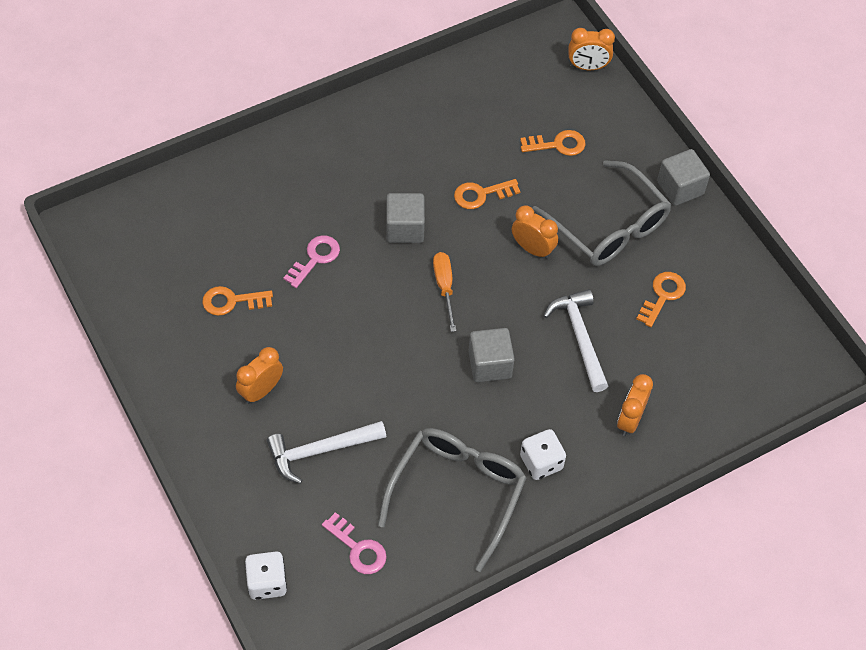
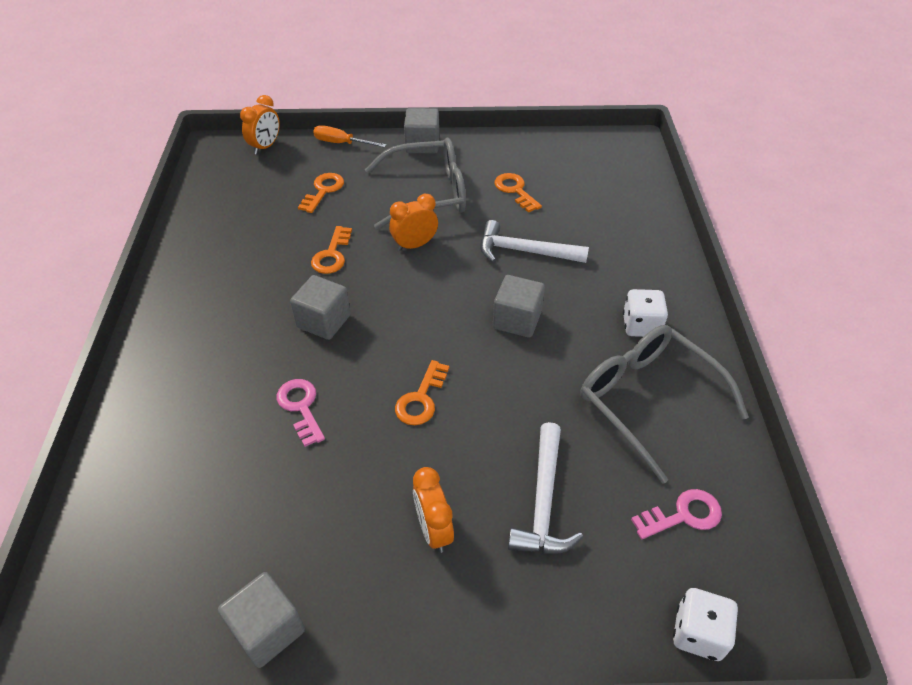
camera: 60 degrees left, 10 degrees down
orange key [202,286,273,316] -> orange key moved to [395,360,449,425]
orange screwdriver [433,252,456,332] -> orange screwdriver moved to [313,125,386,148]
orange clock [617,374,653,436] -> none
none -> grey cube [218,572,305,668]

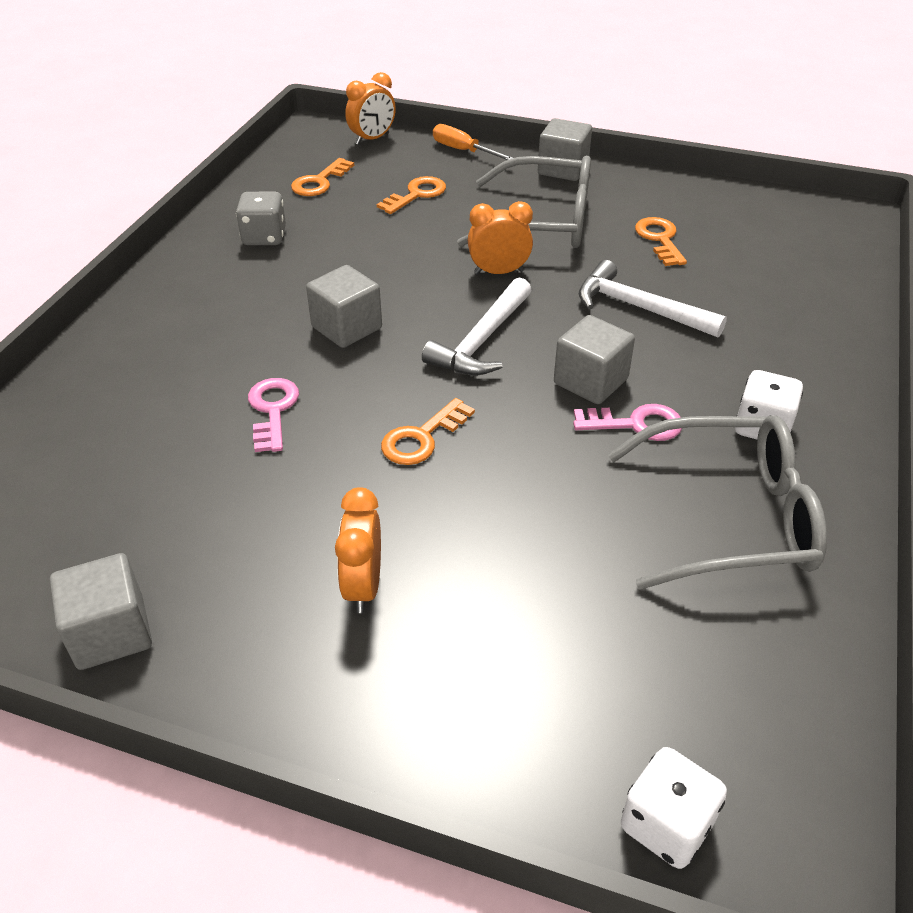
camera: 20 degrees right, 5 degrees down
orange key [311,226,352,274] -> orange key moved to [291,158,354,196]
white hammer [508,422,583,554] -> white hammer moved to [422,277,531,375]
grey glasses [580,325,749,484] -> grey glasses turned 105 degrees clockwise [608,415,827,589]
pink key [631,489,722,539] -> pink key moved to [573,404,682,441]
none -> grey dice [236,192,286,245]

